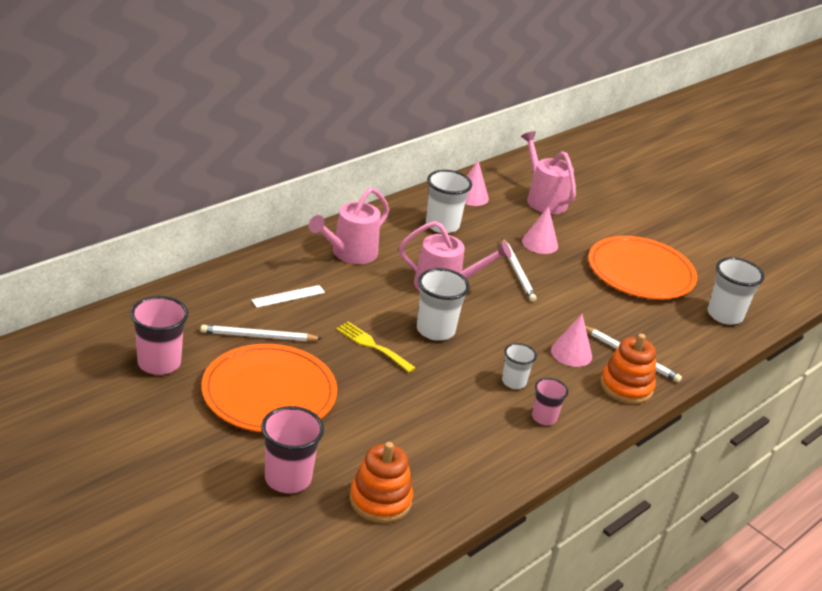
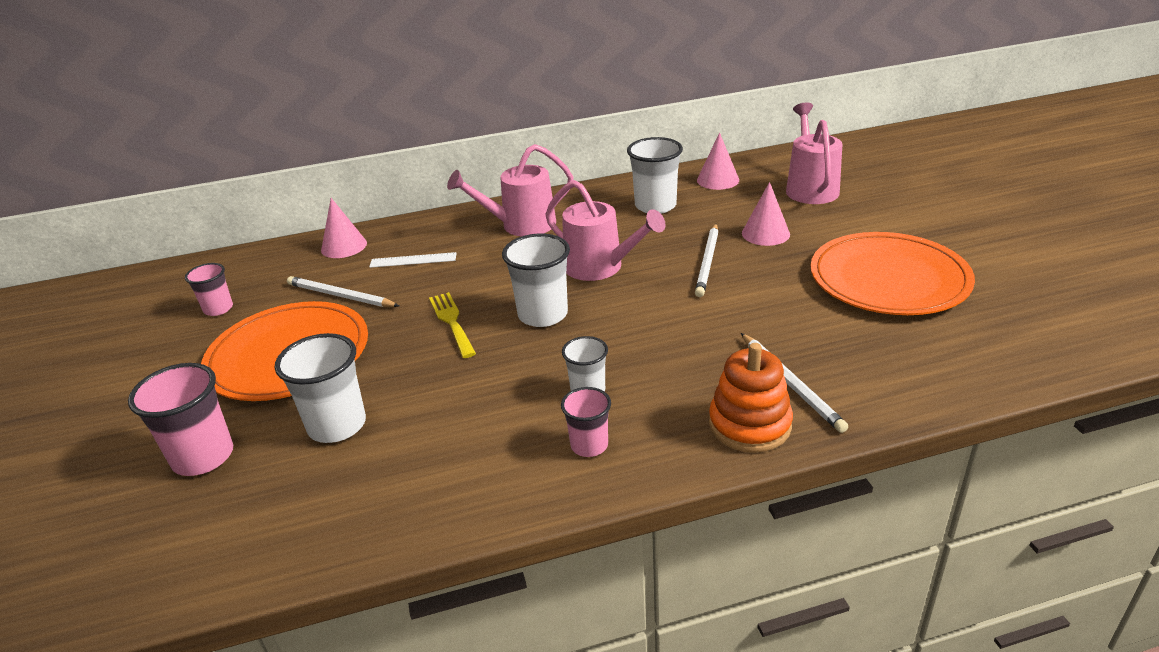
camera: 35 degrees right, 0 degrees up
pink cup [130,296,188,375] -> pink cup [185,263,233,316], size x0.61
orange stacking toy [349,442,413,523] -> none
pink cone [551,314,592,367] -> pink cone moved to [321,198,367,258]
white cup [707,257,765,325] -> white cup moved to [275,333,366,443]

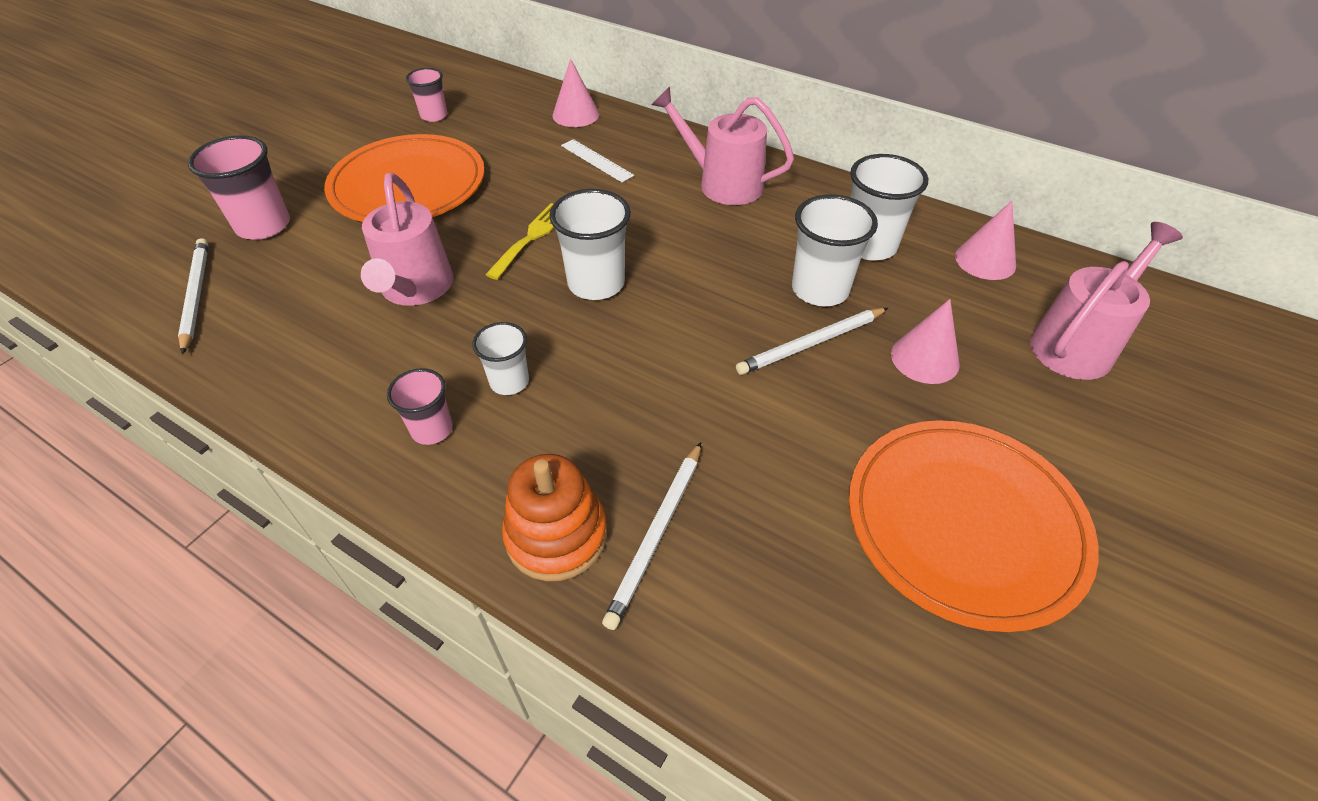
camera: 45 degrees right, 15 degrees up
white cup [275,333,366,443] -> white cup moved to [792,194,878,306]
white pencil [287,276,399,307] -> white pencil moved to [178,238,209,355]
pink watering can [546,180,666,281] -> pink watering can moved to [361,173,453,306]

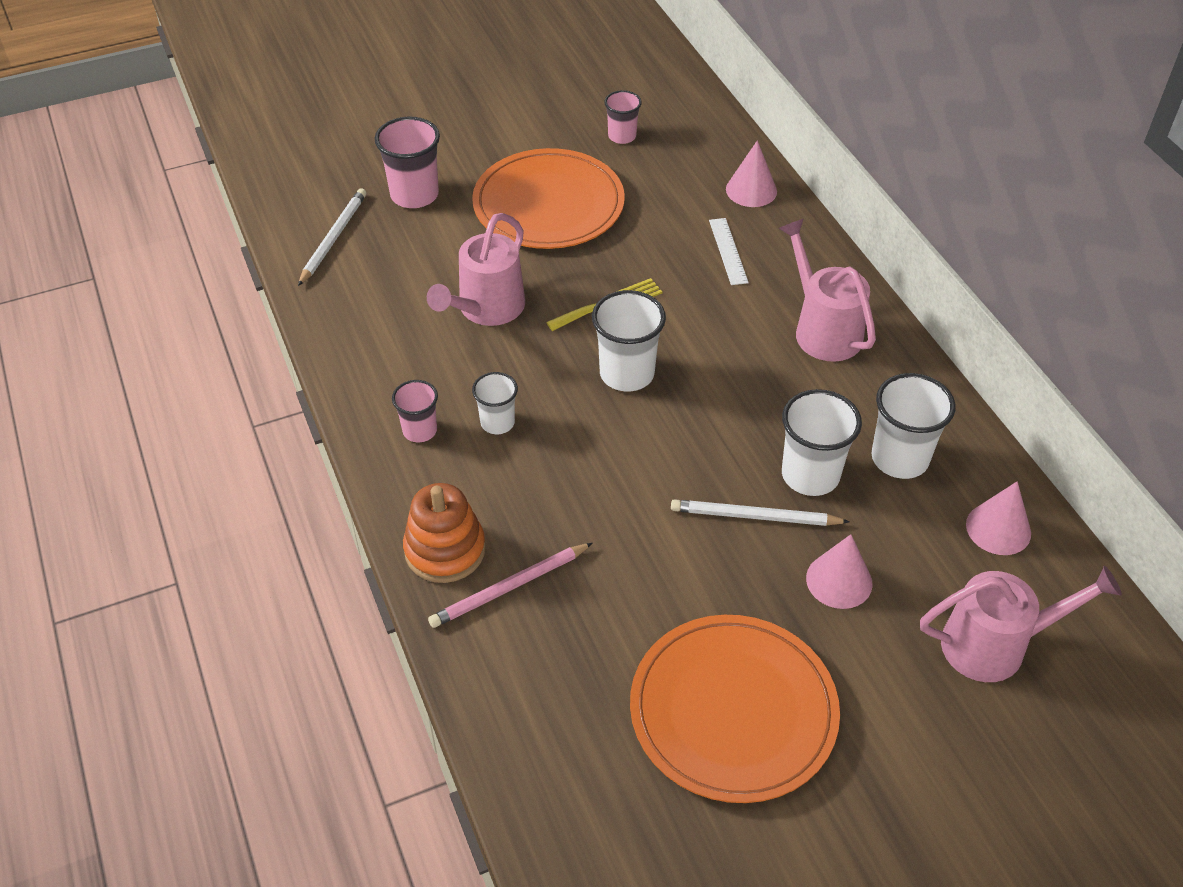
camera: 35 degrees right, 0 degrees up
white pencil [602,442,701,630] -> pink pencil [428,543,593,628]

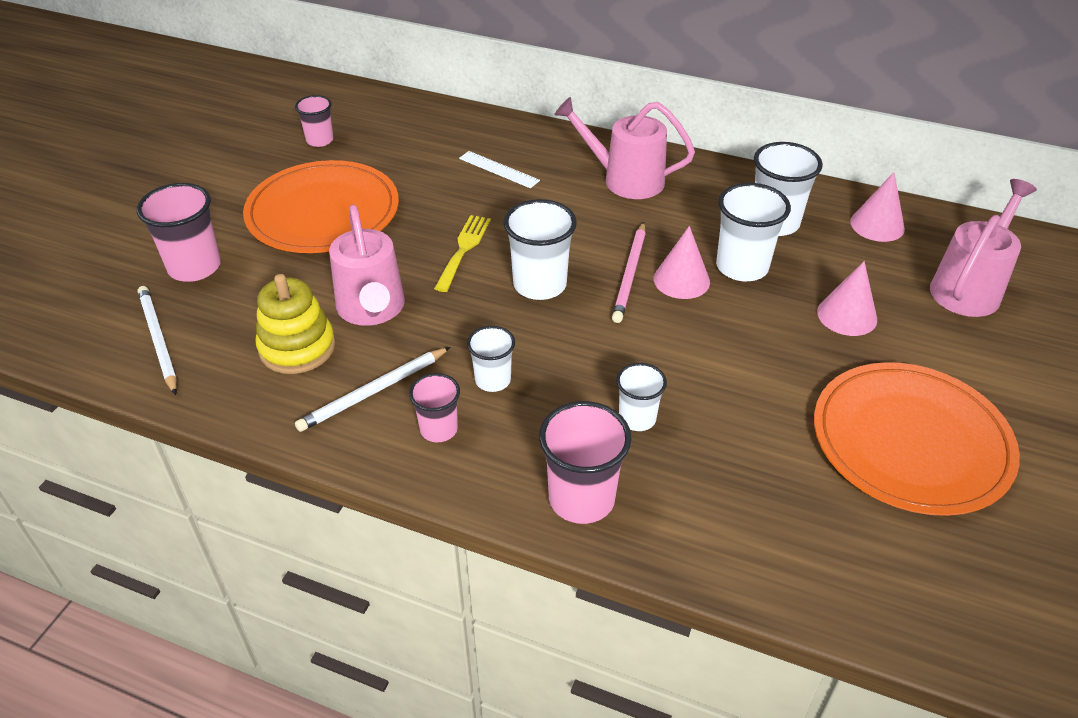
camera: 45 degrees left, 5 degrees down
orange stacking toy [403,483,486,583] -> pink cup [539,401,632,524]
pink pencil [428,543,593,628] -> pink pencil moved to [612,222,646,323]
white pencil [671,499,850,526] -> white pencil moved to [295,347,450,432]
pink cone [726,140,777,207] -> pink cone moved to [654,226,710,299]
none -> yellow stacking toy [256,274,335,374]
none -> white cup [616,363,667,431]

